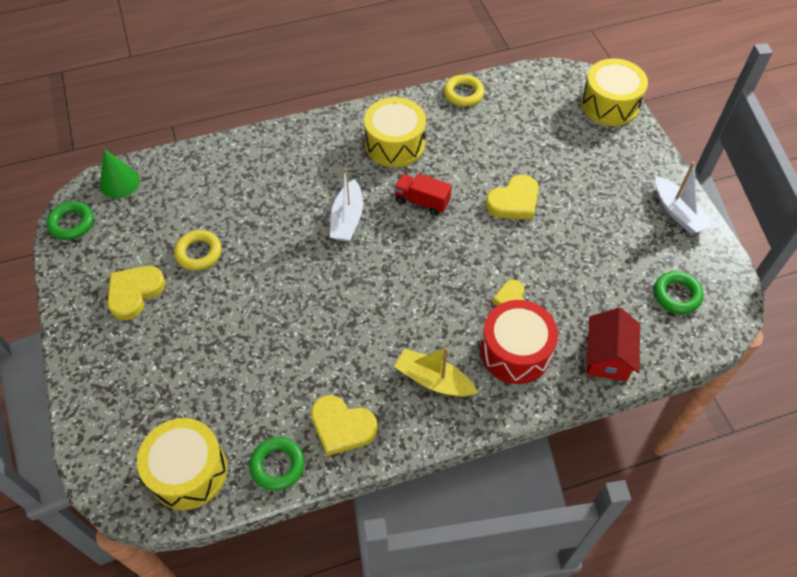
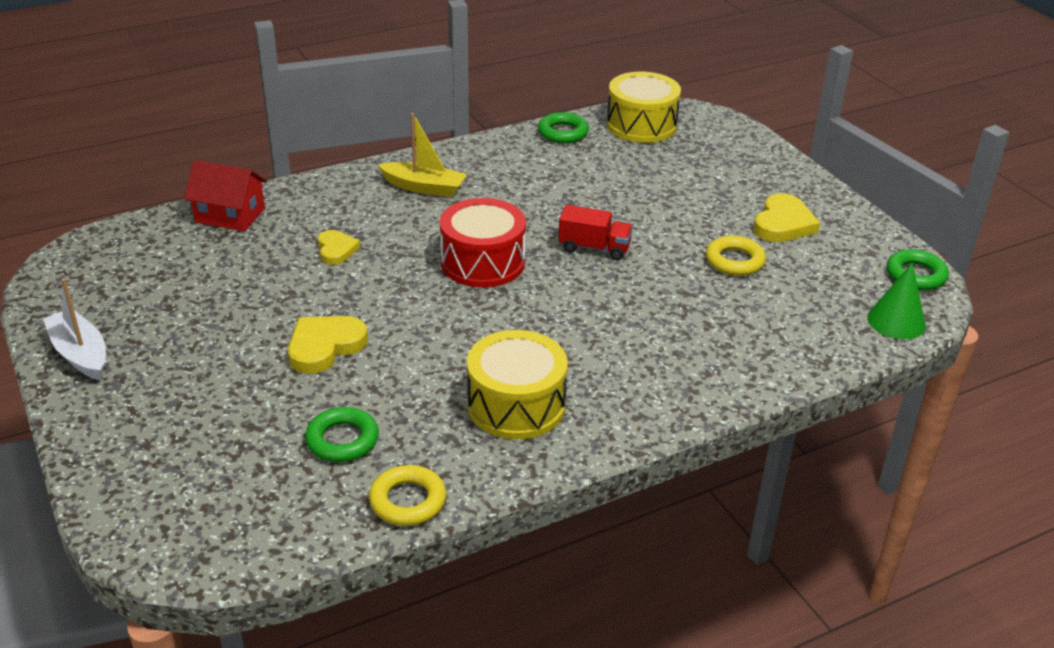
camera: 170 degrees right, 20 degrees down
yellow heart [311,395,378,456] -> none
white boat [330,168,363,242] -> none
red truck [394,173,452,216] -> red truck moved to [558,205,633,260]
red drum [480,300,558,384] -> red drum moved to [440,198,526,288]
yellow drum [581,59,648,126] -> none
red house [586,308,640,381] -> red house turned 75 degrees counterclockwise [184,160,267,232]
green ring [654,271,704,314] -> green ring moved to [305,407,379,462]

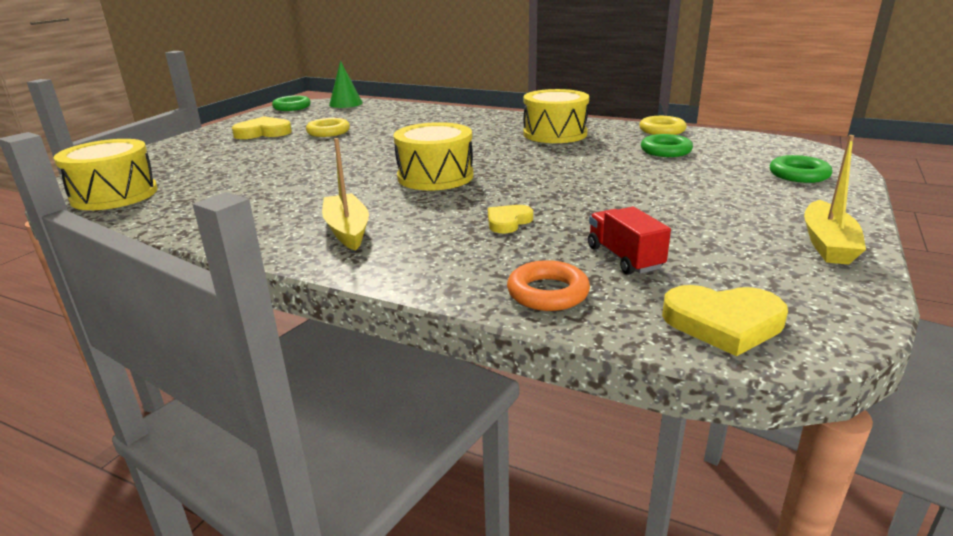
camera: 125 degrees left, 10 degrees down
white boat [43,278,106,380] -> yellow boat [804,135,866,264]
red house [184,160,267,232] -> orange ring [507,260,590,311]
yellow heart [288,316,368,374] -> yellow heart moved to [662,285,788,356]
red drum [440,198,526,288] -> yellow drum [393,122,473,190]
green ring [538,112,589,143] -> green ring moved to [770,155,833,183]
red truck [558,205,633,260] -> red truck moved to [588,207,671,275]

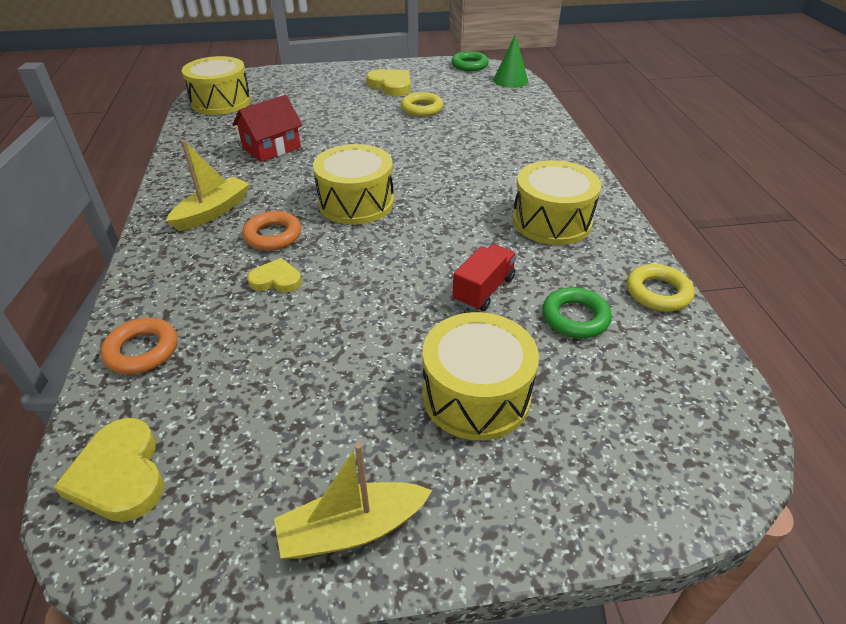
camera: 55 degrees right, 15 degrees up
red truck [588,207,671,275] -> red truck moved to [452,244,517,311]
green ring [770,155,833,183] -> none
none -> red house [233,95,302,162]
none -> orange ring [242,211,301,251]
none -> yellow drum [423,312,539,440]

